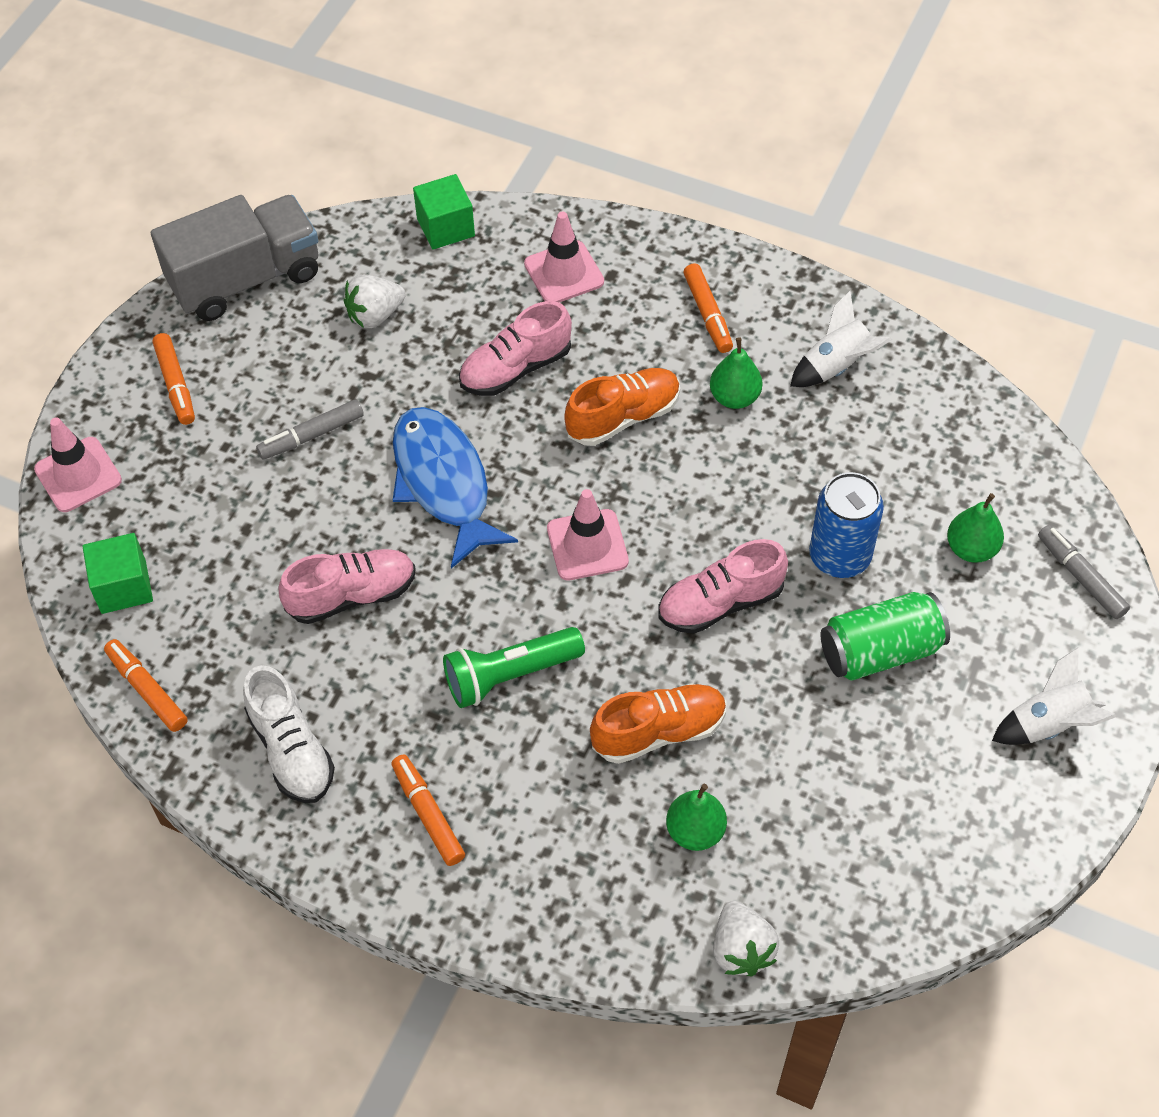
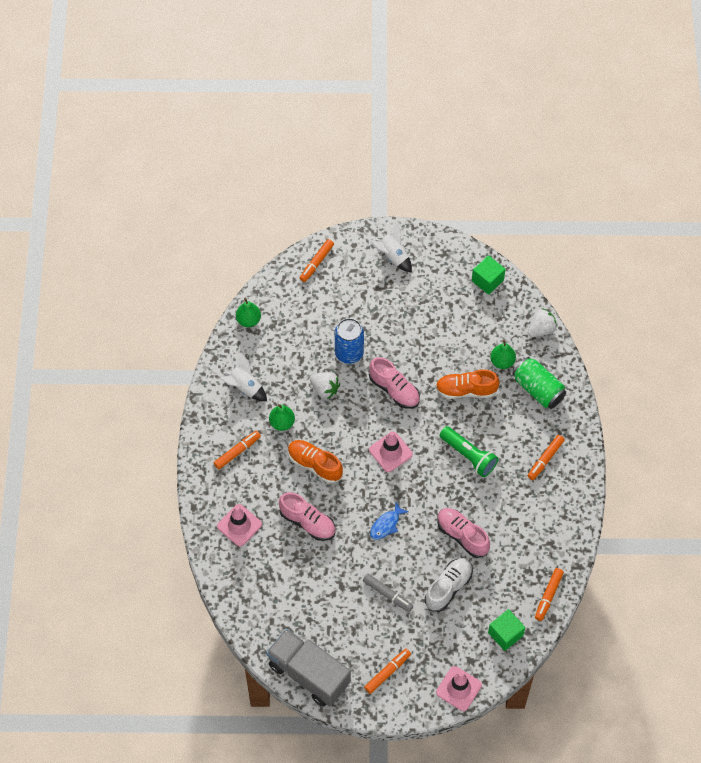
camera: 115 degrees left, 5 degrees up
white shoe [243,665,335,803] -> white shoe moved to [425,558,473,612]
white strawberry [343,275,405,328] -> white strawberry moved to [310,372,340,399]
blue fish [393,407,518,568] -> blue fish [370,502,409,540], size x0.49
green cube [413,174,475,250] -> green cube moved to [472,255,506,295]
orange shoe [590,683,727,764] -> orange shoe turned 45 degrees counterclockwise [435,369,500,399]
green can [821,592,950,681] -> green can moved to [512,357,566,409]
green pear [947,493,1004,563] -> green pear moved to [236,297,261,327]
grey marker [1038,525,1130,619] -> orange marker [300,239,334,282]

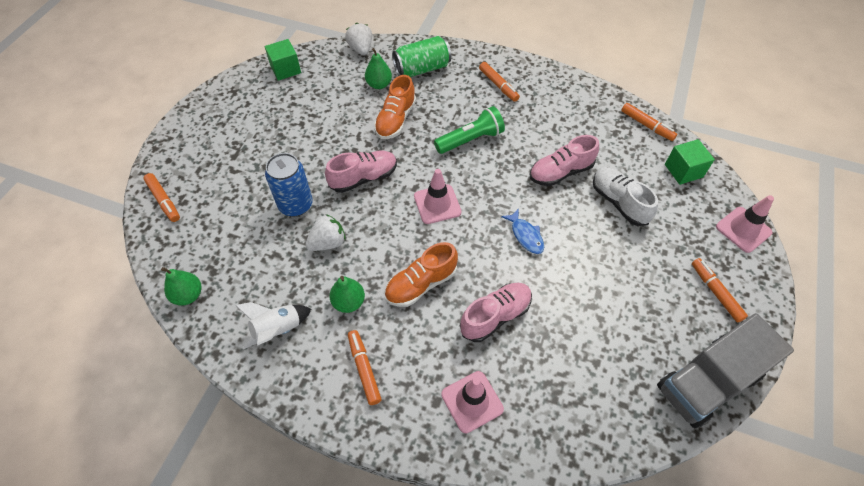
camera: 70 degrees left, 5 degrees down
grey marker [363,574,413,612] -> none
white rocket [371,222,412,273] -> none

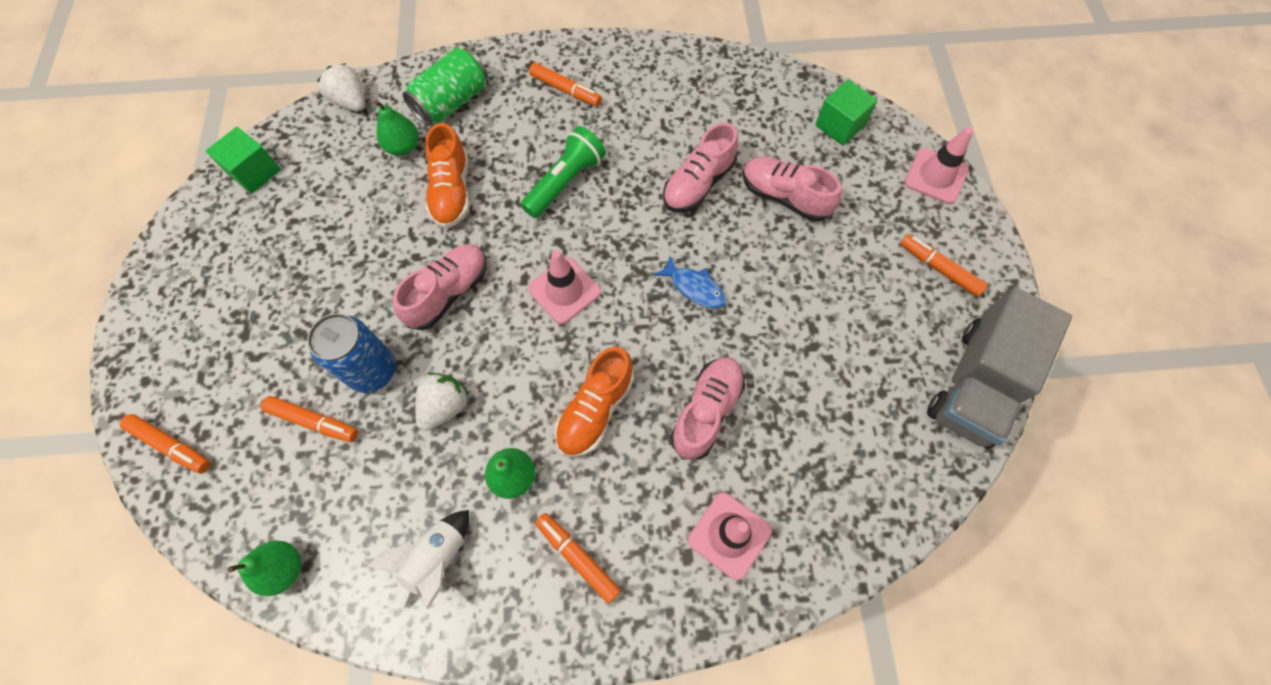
camera: 25 degrees left, 10 degrees up
white shoe [593,167,658,226] -> pink shoe [743,157,842,222]
orange marker [621,103,677,141] -> orange marker moved to [261,396,358,442]

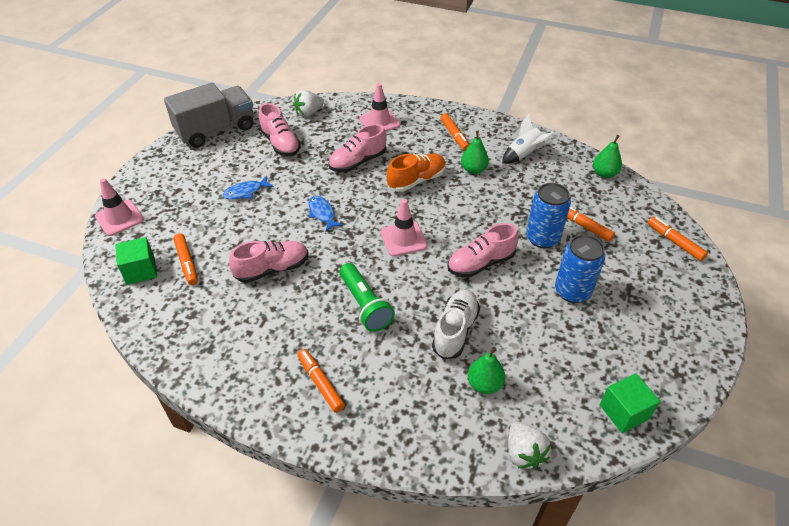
camera: 155 degrees left, 20 degrees down
green can [402,48,488,126] -> none
white strawberry [415,372,469,431] -> white strawberry moved to [293,90,324,117]
orange shoe [425,123,470,228] -> white shoe [432,290,480,359]
green flashlight [521,126,606,218] -> green flashlight turned 90 degrees counterclockwise [339,263,395,332]
pink shoe [743,157,842,222] -> pink shoe moved to [259,103,301,156]
orange marker [900,234,988,297] -> orange marker moved to [173,233,198,285]
none -> blue fish [223,176,274,200]
none -> blue can [555,235,605,303]

